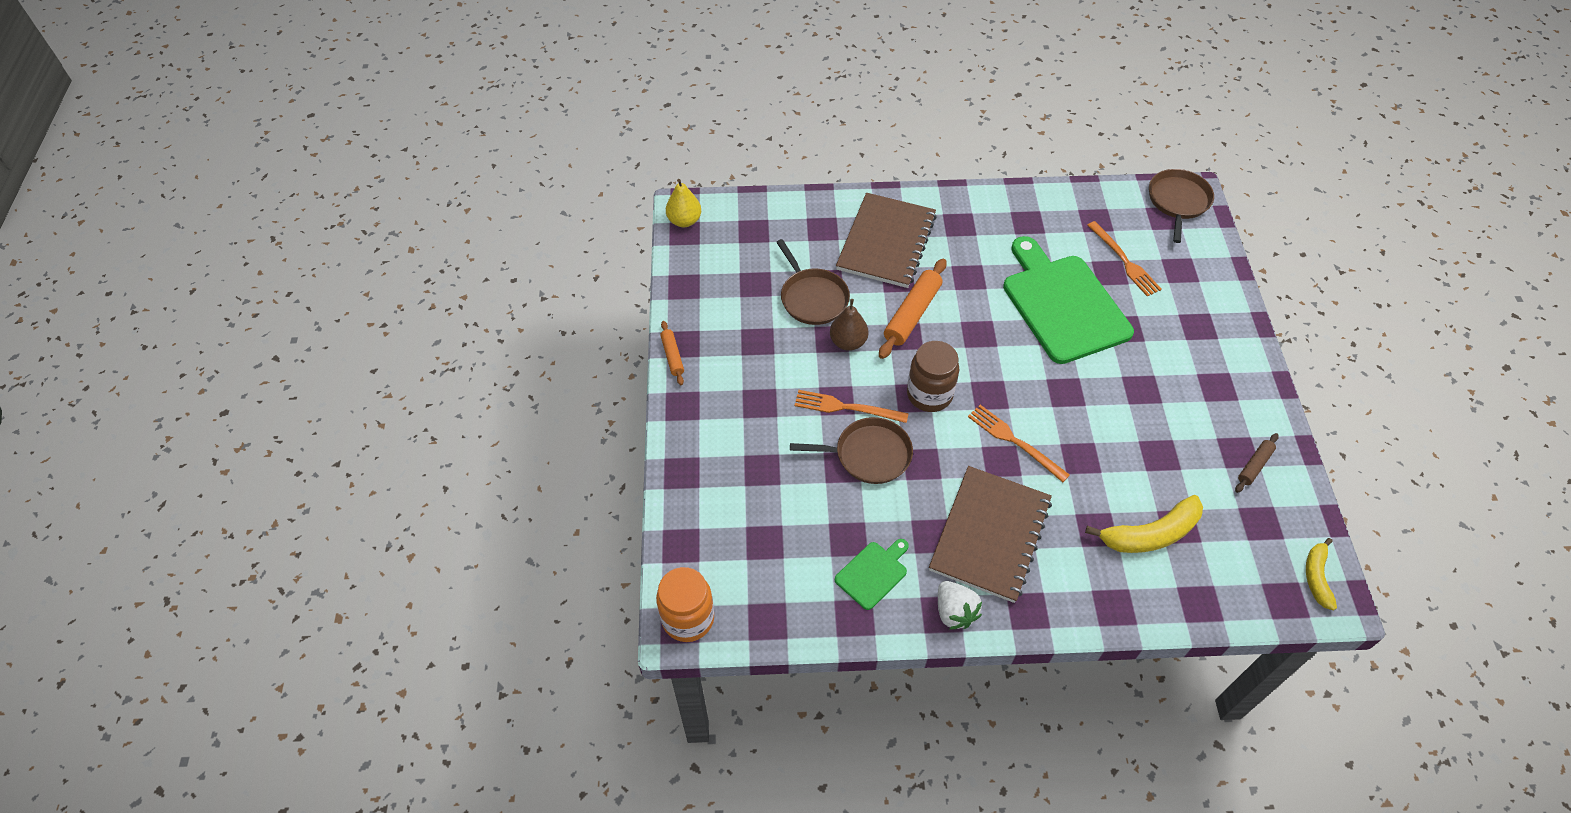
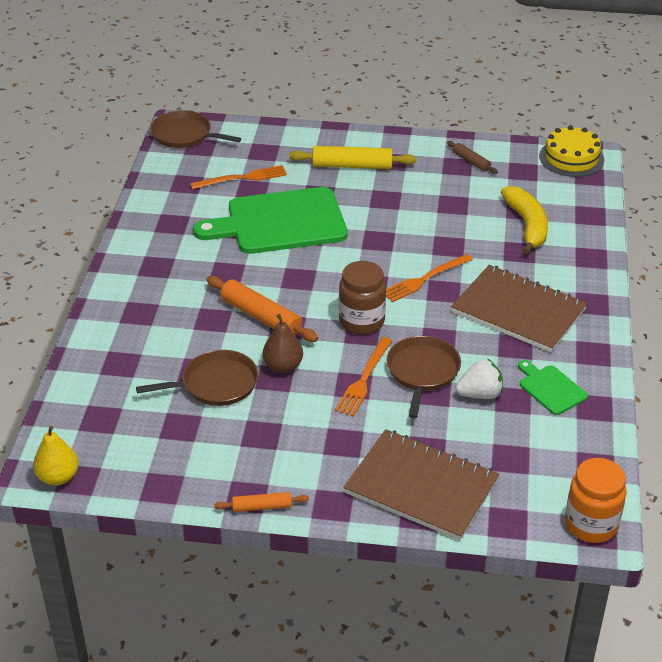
camera: 80 degrees left, 15 degrees down
brown notebook [836,193,937,288] -> brown notebook moved to [343,429,500,540]
white strawberry [938,581,982,630] -> white strawberry moved to [456,358,503,399]
yellow banana [1306,538,1337,611] -> yellow cake [539,125,604,177]
none -> yellow rolling pin [289,146,416,169]

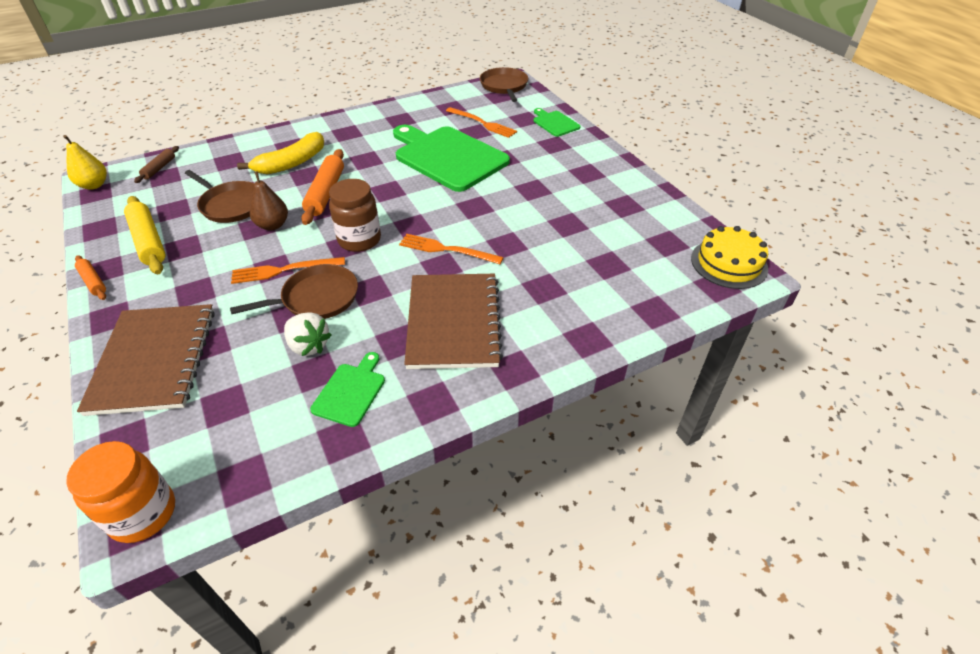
camera: 55 degrees right, 5 degrees up
yellow rolling pin [289,146,416,169] -> yellow rolling pin moved to [124,196,166,274]
brown rolling pin [447,141,498,174] -> brown rolling pin moved to [134,146,179,183]
yellow banana [501,186,548,254] -> yellow banana moved to [237,132,324,174]
none -> green cutting board [534,108,581,137]

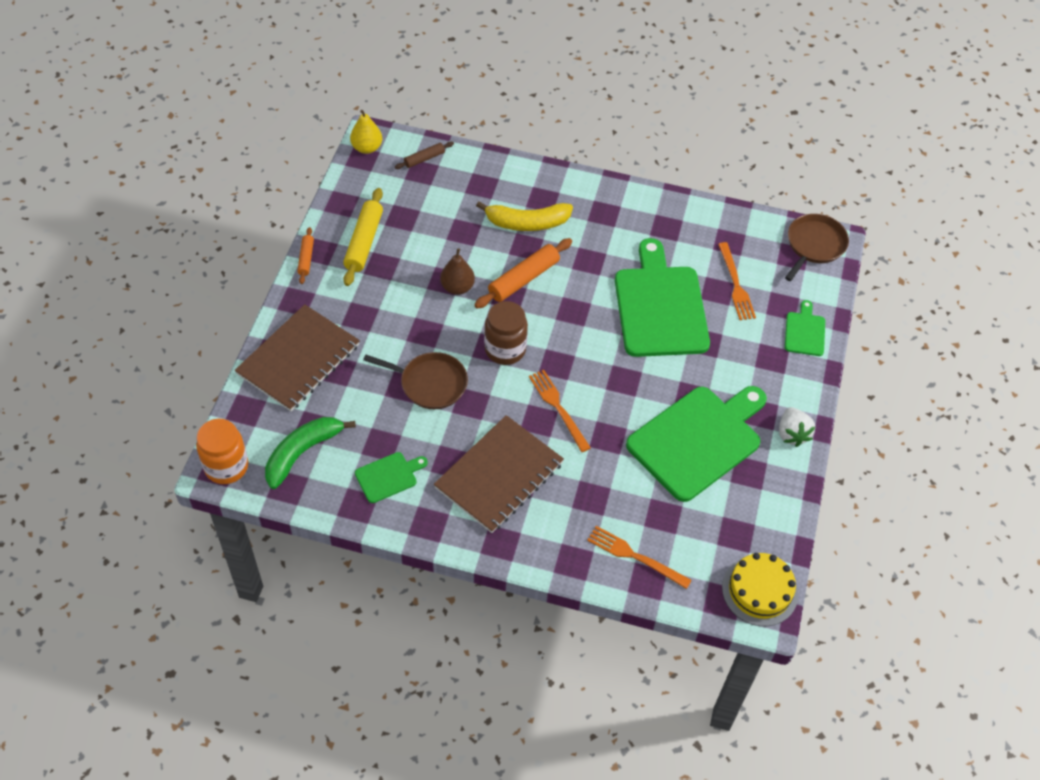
camera: 40 degrees right, 10 degrees up
brown pan [185,170,254,223] -> none
orange fork [231,257,345,284] -> orange fork moved to [587,526,692,589]
white strawberry [284,312,331,356] -> white strawberry moved to [779,407,815,447]
none -> green banana [265,417,356,489]
none -> green cutting board [626,386,767,502]

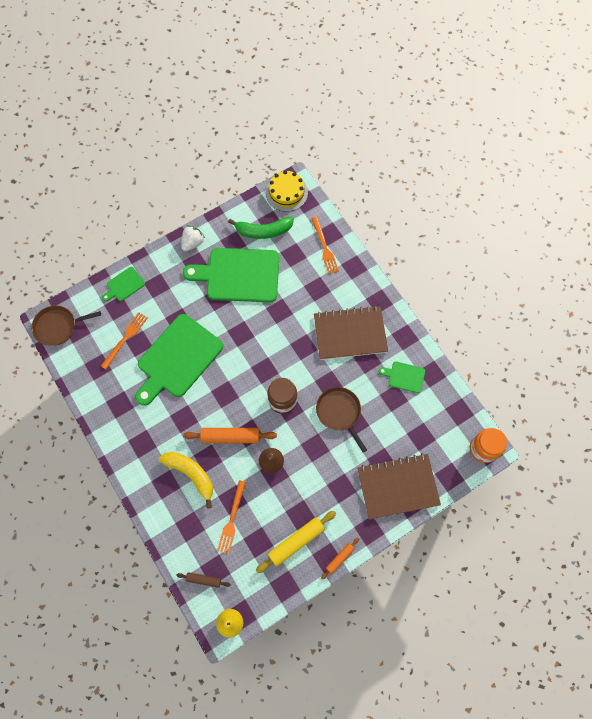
camera: 135 degrees left, 15 degrees up
green banana [265,417,356,489] -> green banana moved to [228,217,294,239]
orange fork [529,370,591,452] -> orange fork moved to [217,480,246,554]

